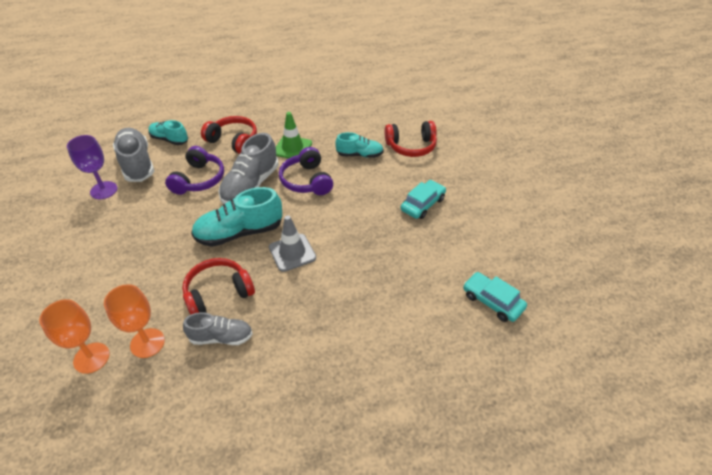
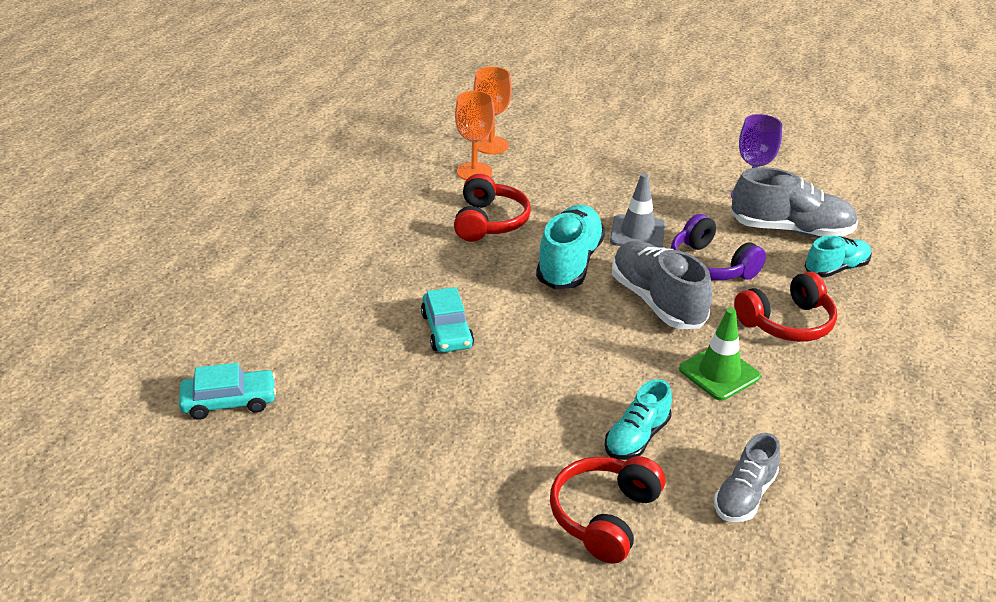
camera: 125 degrees right, 10 degrees down
grey shoe [183,312,253,345] -> grey shoe moved to [714,433,780,522]
grey traffic cone [269,215,316,272] -> grey traffic cone moved to [610,173,665,247]
purple headphones [279,147,333,195] -> none
turquoise car [401,180,446,219] -> turquoise car moved to [421,287,474,352]

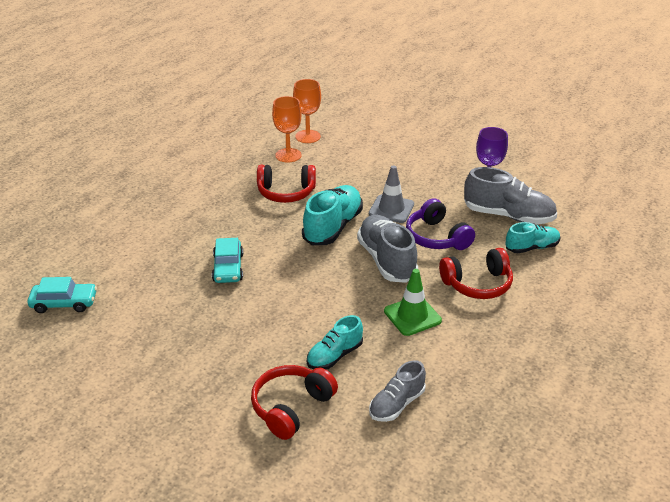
camera: 10 degrees right, 0 degrees up
red headphones [454,174,531,242] -> red headphones turned 75 degrees clockwise [257,165,316,203]

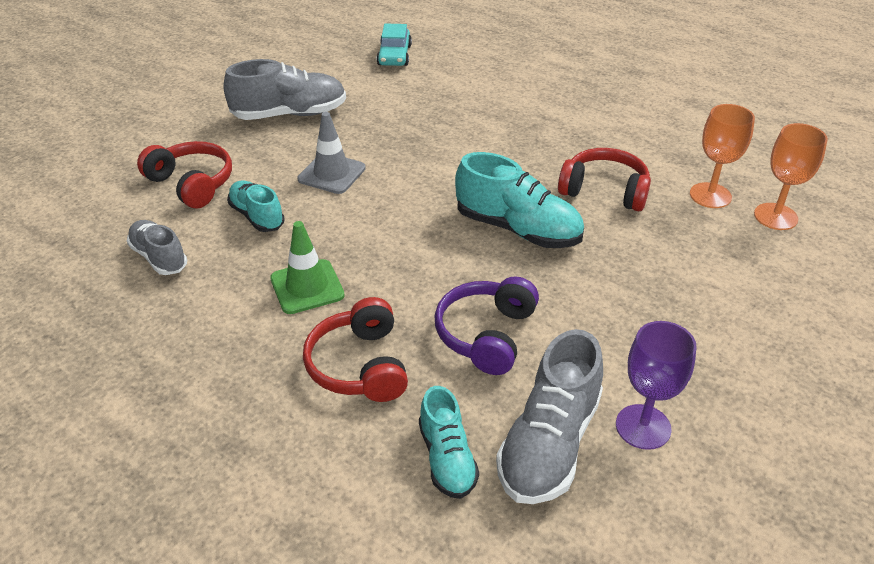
camera: 95 degrees right, 5 degrees up
turquoise car [212,238,243,283] -> none
red headphones [257,165,316,203] -> red headphones turned 105 degrees clockwise [558,148,651,211]
grey shoe [357,215,418,283] -> grey shoe moved to [223,59,346,120]
grey traffic cone [369,165,414,223] -> grey traffic cone moved to [297,112,366,194]
purple headphones [406,198,475,250] -> purple headphones turned 45 degrees counterclockwise [435,276,539,375]

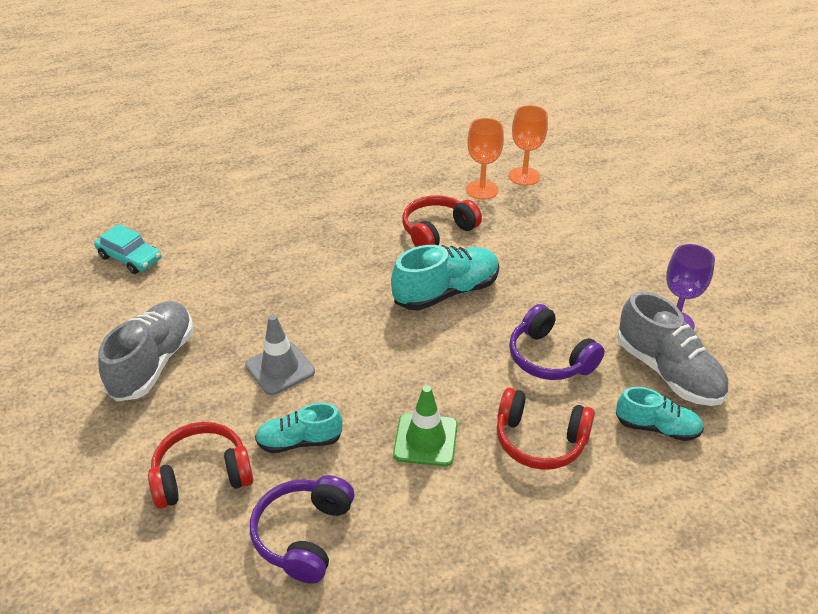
camera: 60 degrees left, 0 degrees up
grey shoe [127,220,187,275] -> purple headphones [250,475,354,584]

